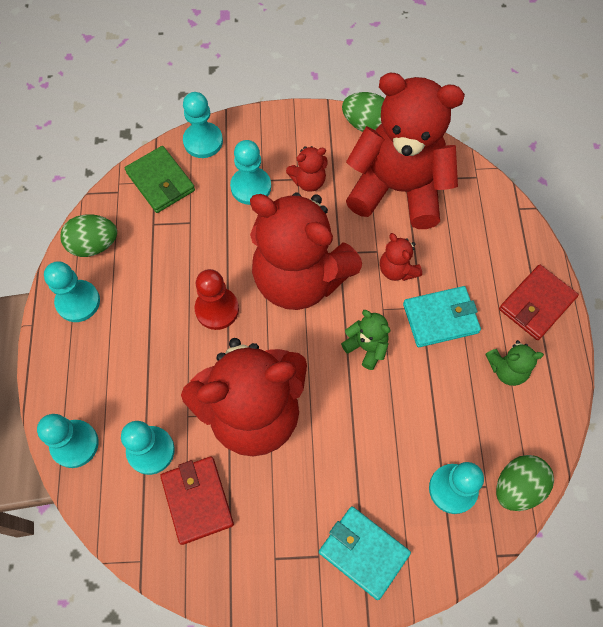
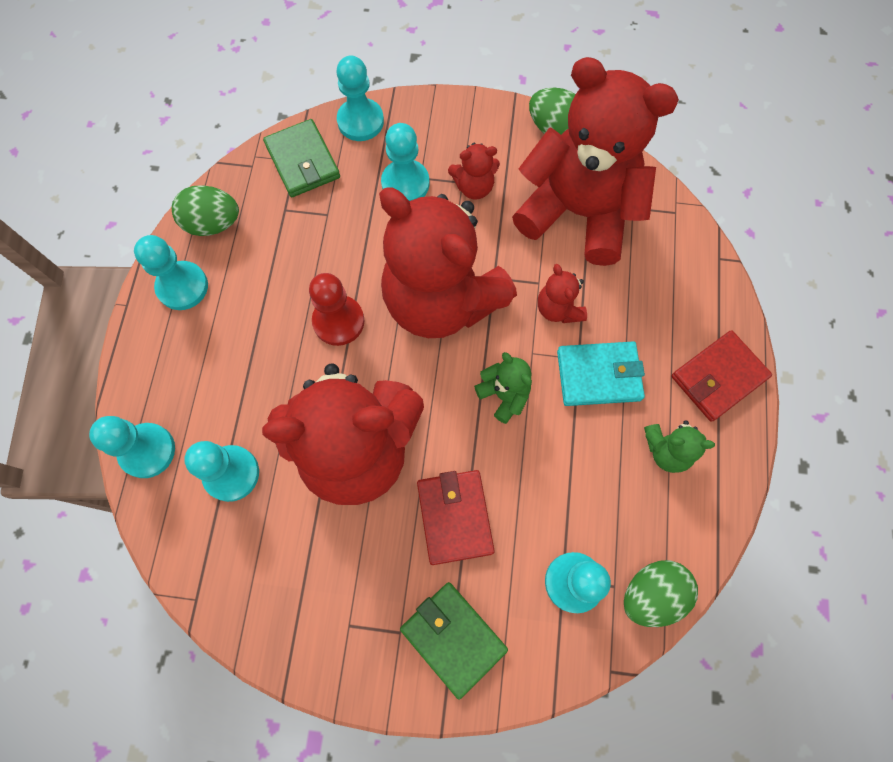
camera: 10 degrees right, 5 degrees up
red wallet [160,456,234,545] -> red wallet moved to [417,470,495,565]
turquoise wallet [319,507,411,600] -> green wallet [400,582,508,699]

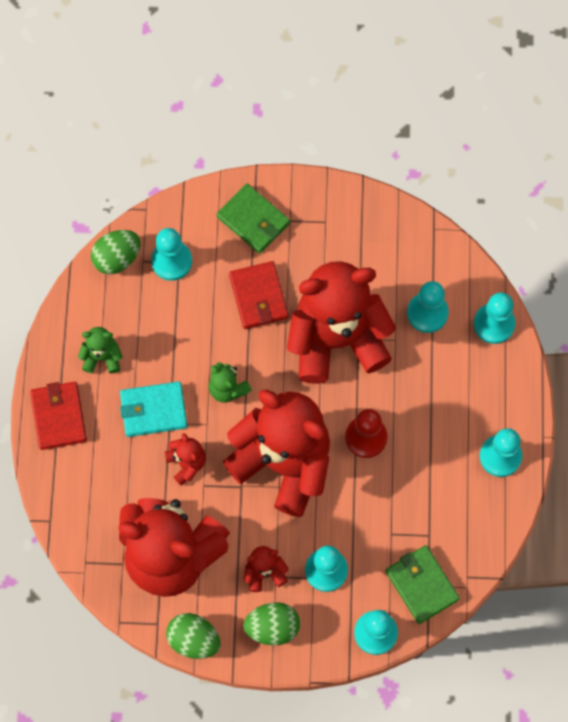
camera: 175 degrees right, 0 degrees up
green egg [172,185,239,236] -> green egg moved to [243,602,300,646]
red wallet [671,330,772,422] -> red wallet turned 60 degrees counterclockwise [30,382,87,450]

